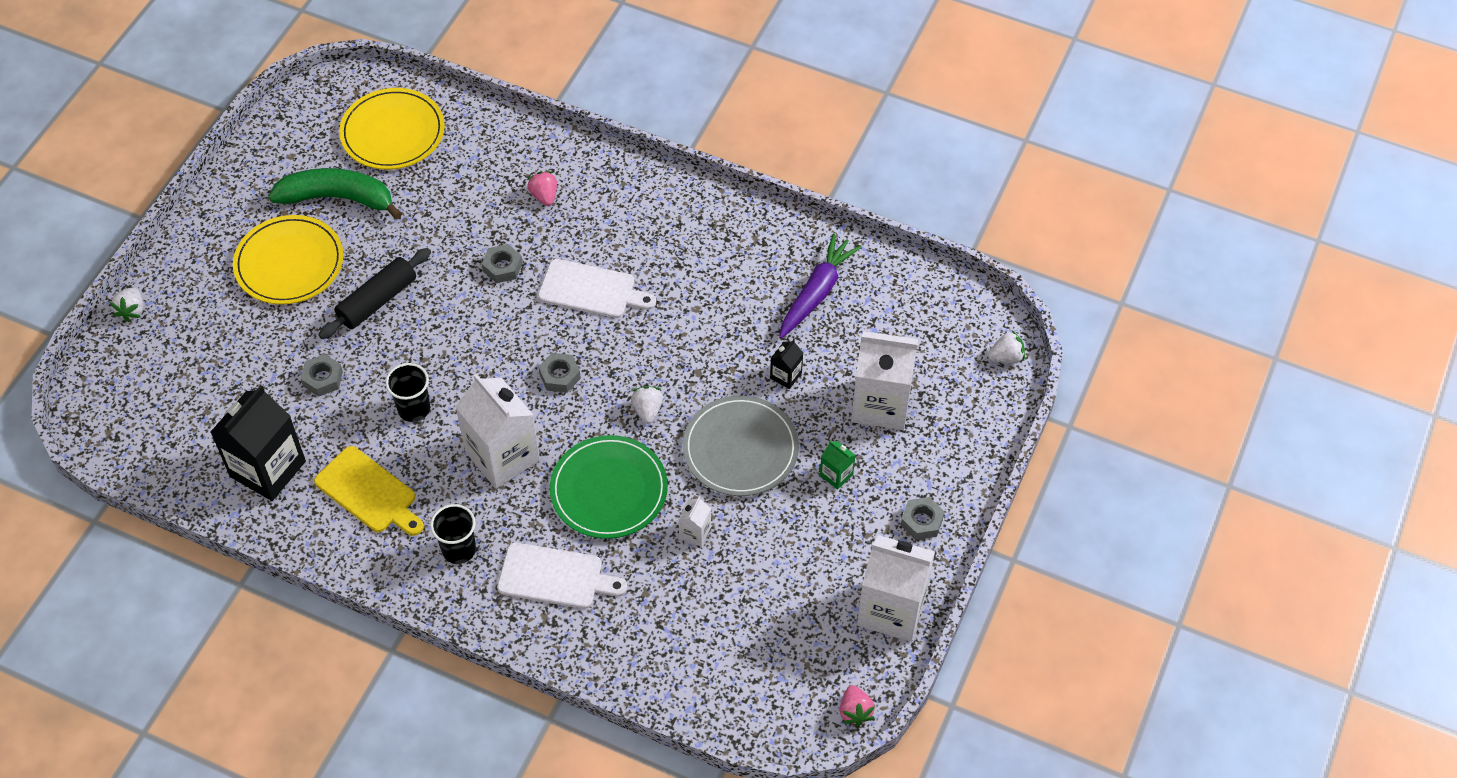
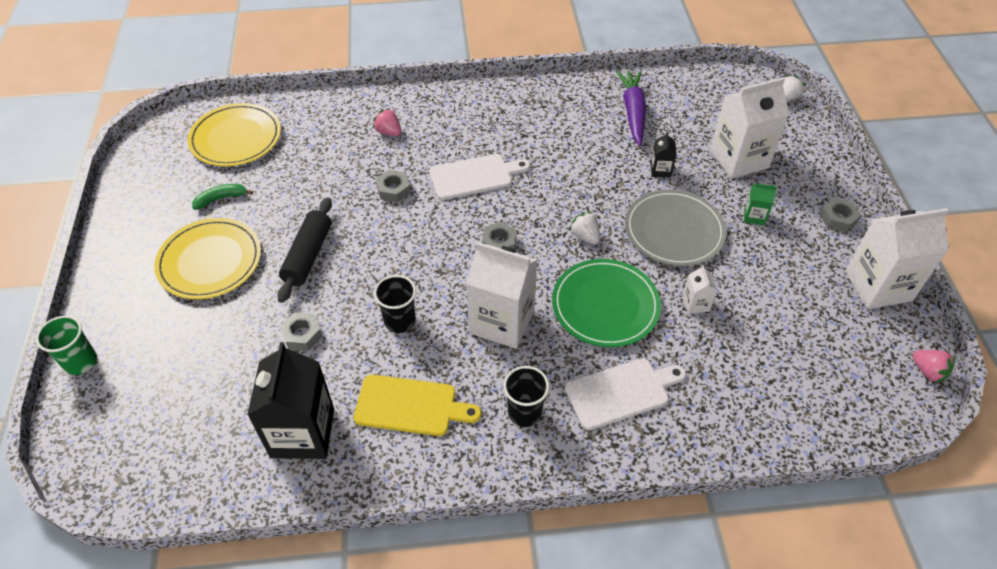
camera: 30 degrees left, 5 degrees down
white strawberry [110,288,143,322] -> green cup [36,315,97,375]
green banana [268,168,402,219] -> green banana [192,184,253,210], size x0.49

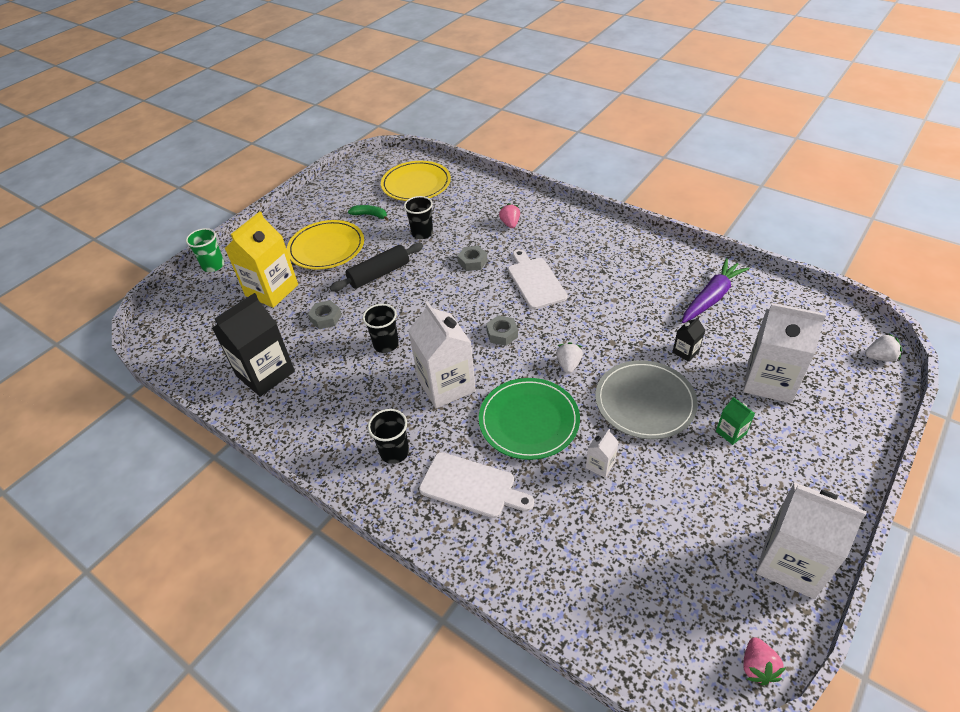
camera: 45 degrees right, 5 degrees down
yellow cutting board [353,375,481,436] -> none
white cutting board [429,154,530,200] -> white cutting board turned 135 degrees counterclockwise [508,249,567,309]
grey nut [819,198,861,232] -> none
none -> yellow carton [225,211,298,308]
none -> black cup [404,196,433,239]

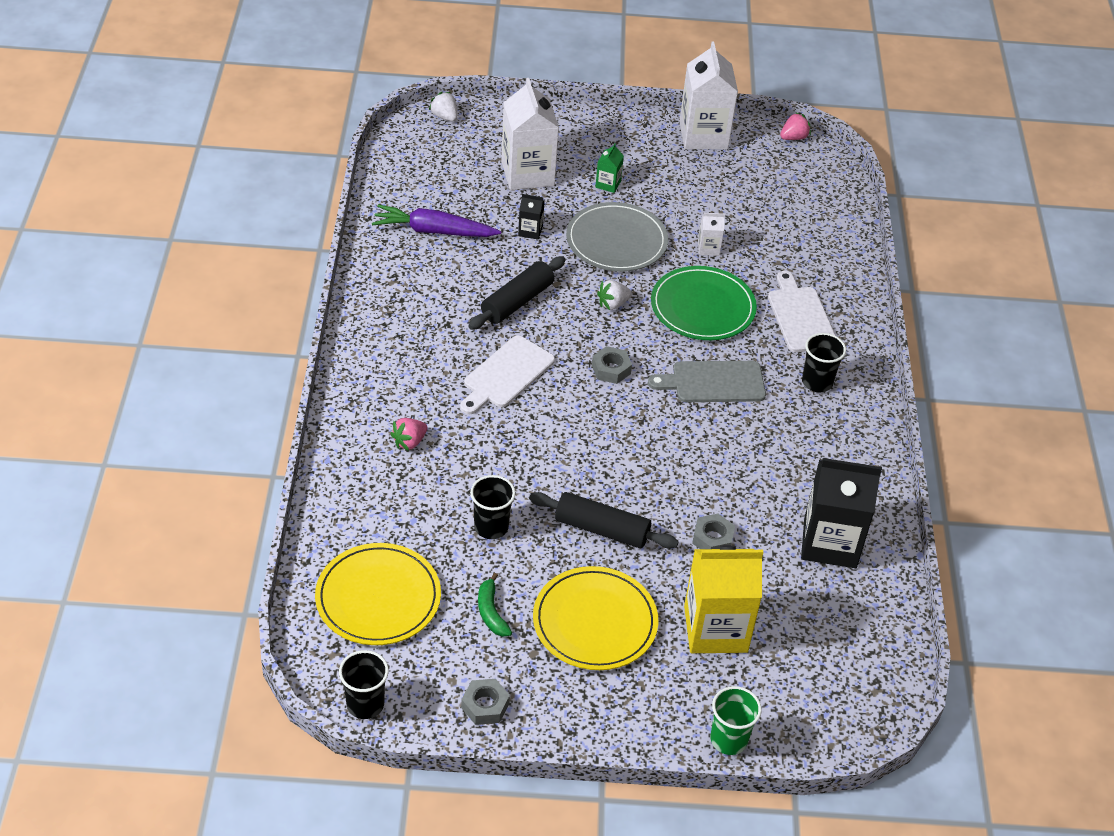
camera: 130 degrees left, 0 degrees up
black cup [363,304,399,353] -> black cup moved to [339,650,389,719]
white carton [408,301,476,408] -> grey cutting board [648,361,766,402]
grey nut [457,246,487,271] -> grey nut moved to [461,679,510,725]
none -> black rolling pin [468,256,565,330]

